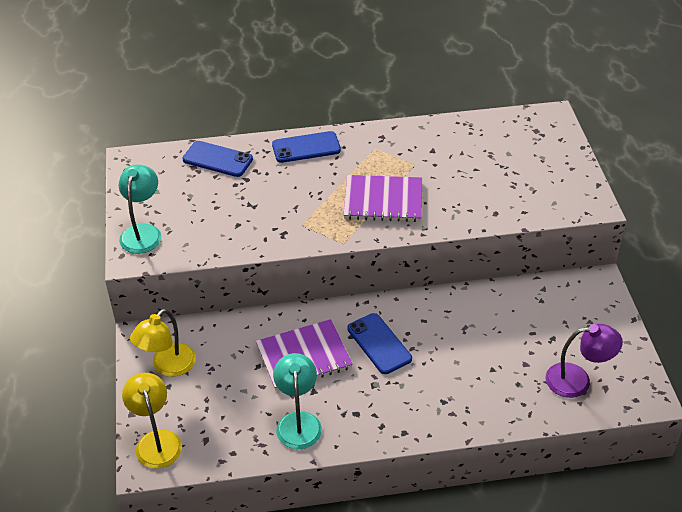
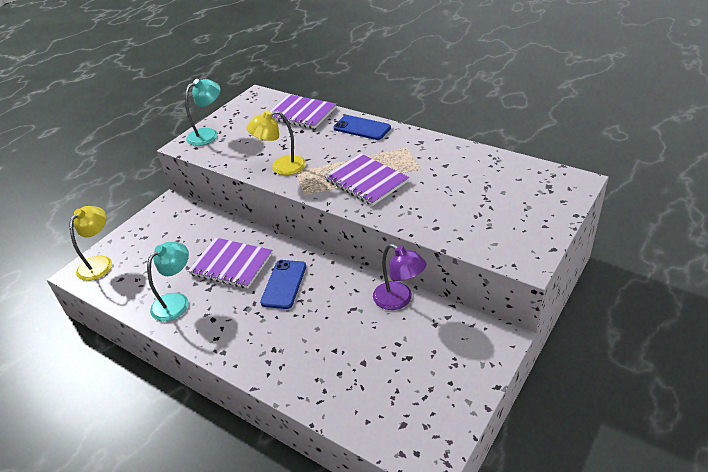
camera: 45 degrees right, 5 degrees down
yellow lamp [130,309,196,377] -> yellow lamp moved to [246,110,306,175]
blue phone [183,141,253,177] -> purple notebook [270,94,336,129]
purple lamp [546,324,623,398] -> purple lamp moved to [373,244,427,310]

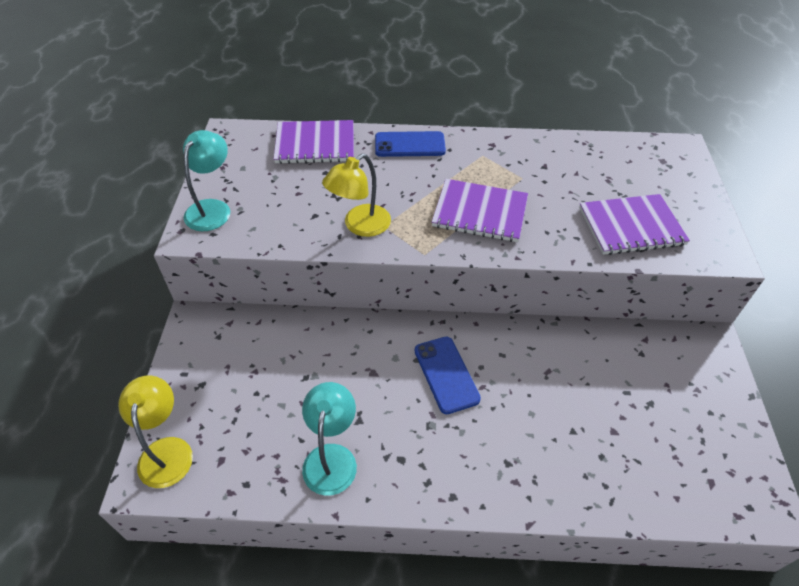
camera: 35 degrees left, 10 degrees up
purple notebook [188,238,272,288] -> purple notebook moved to [579,194,690,255]
purple lamp [373,244,427,310] -> none

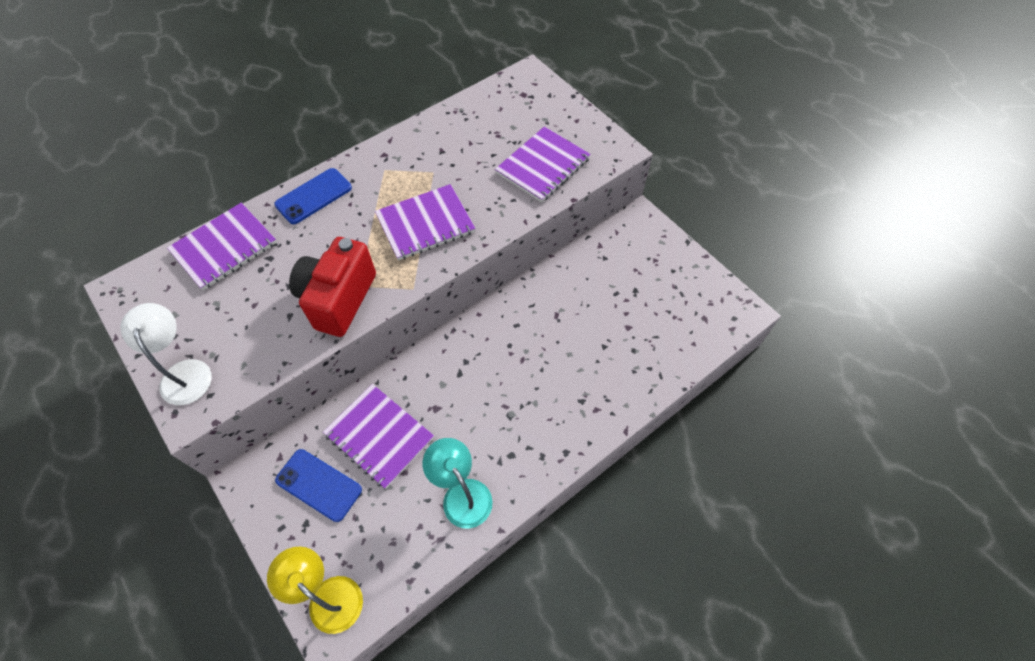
camera: 40 degrees left, 10 degrees up
turquoise lamp [183,130,230,231] -> white lamp [120,303,212,405]
yellow lamp [322,154,391,237] -> red camera [289,237,376,337]
blue phone [415,336,481,414] -> blue phone moved to [275,449,362,522]
none -> purple notebook [323,384,434,489]

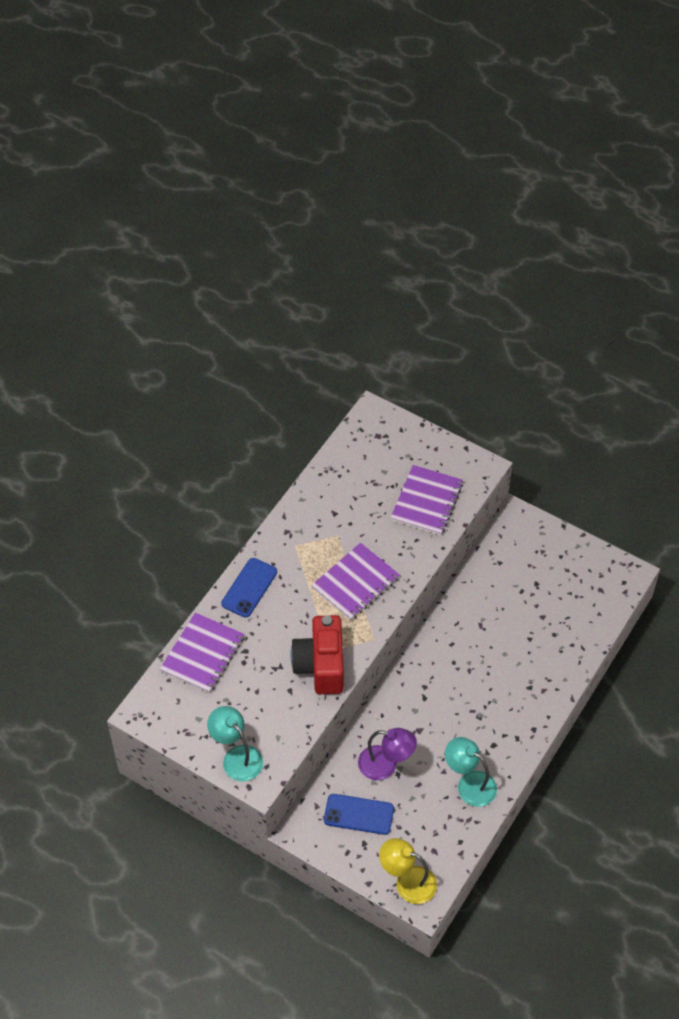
camera: 20 degrees left, 5 degrees down
white lamp [120,303,212,405] -> turquoise lamp [207,706,263,781]
purple notebook [323,384,434,489] -> purple lamp [358,728,417,780]

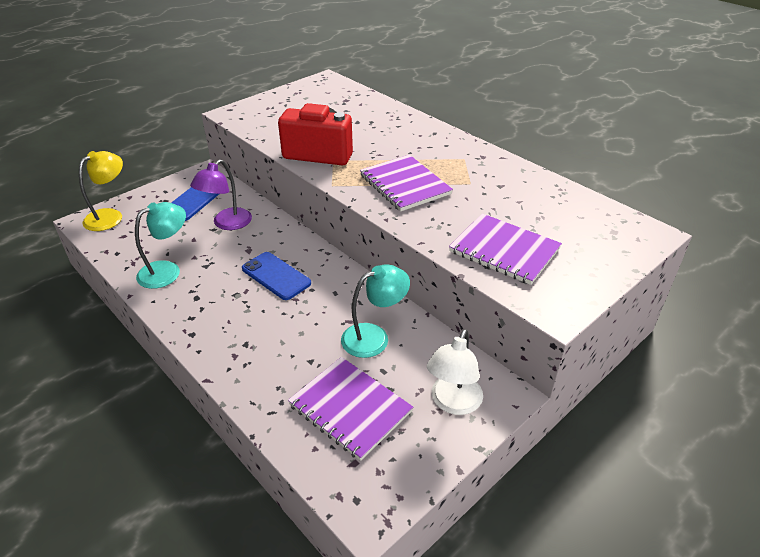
camera: 105 degrees right, 15 degrees down
purple notebook [160,612,244,693] -> purple notebook moved to [288,357,413,461]
turquoise lamp [207,706,263,781] -> turquoise lamp moved to [341,264,410,358]
blue phone [221,558,277,617] -> blue phone moved to [242,252,311,300]
none -> white lamp [427,329,483,415]

